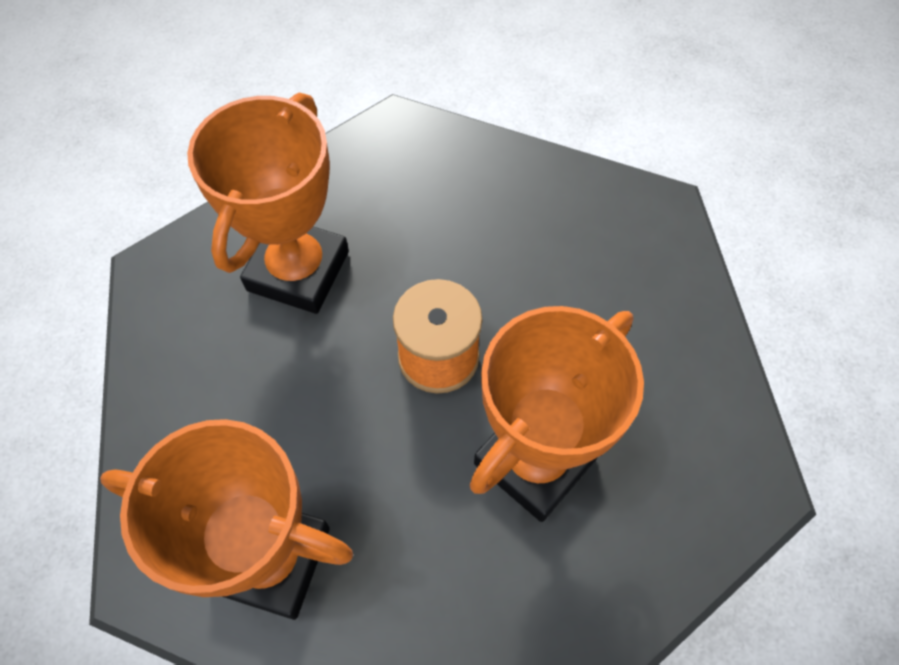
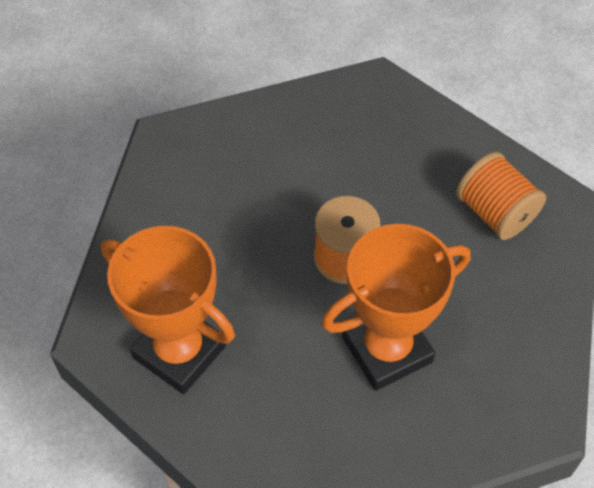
camera: 20 degrees right, 5 degrees down
orange trophy [187,93,349,314] -> none
none -> orange spool [456,152,546,240]

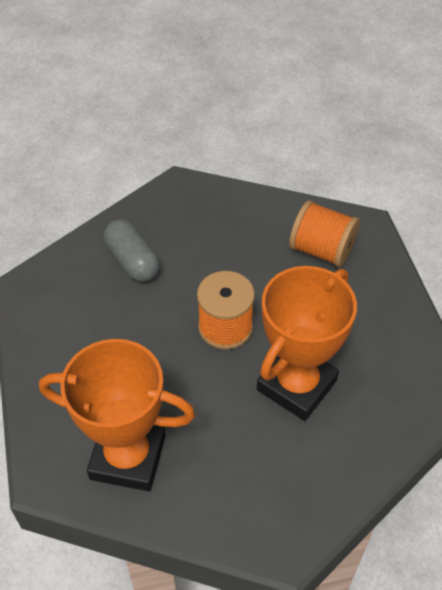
camera: 25 degrees left, 5 degrees down
none -> grey capsule [104,219,160,282]

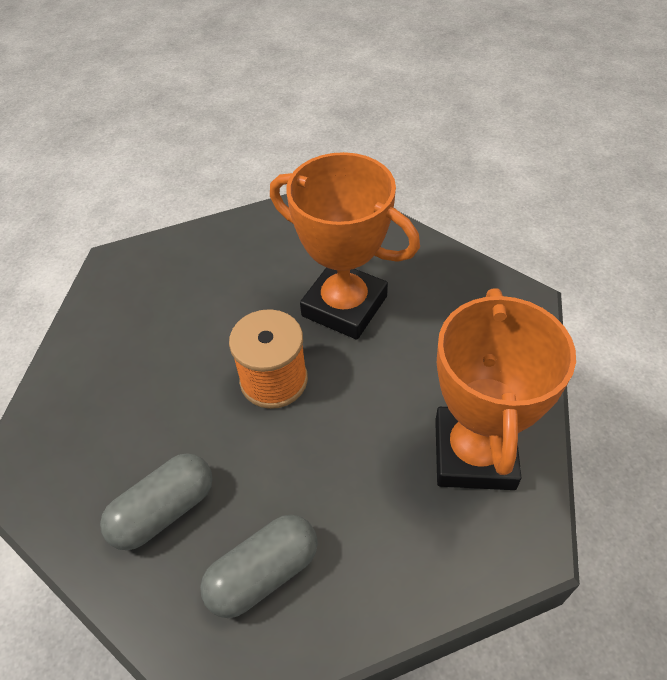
camera: 95 degrees left, 0 degrees up
orange spool [289,200,360,267] -> none
none -> grey capsule [200,515,318,618]

